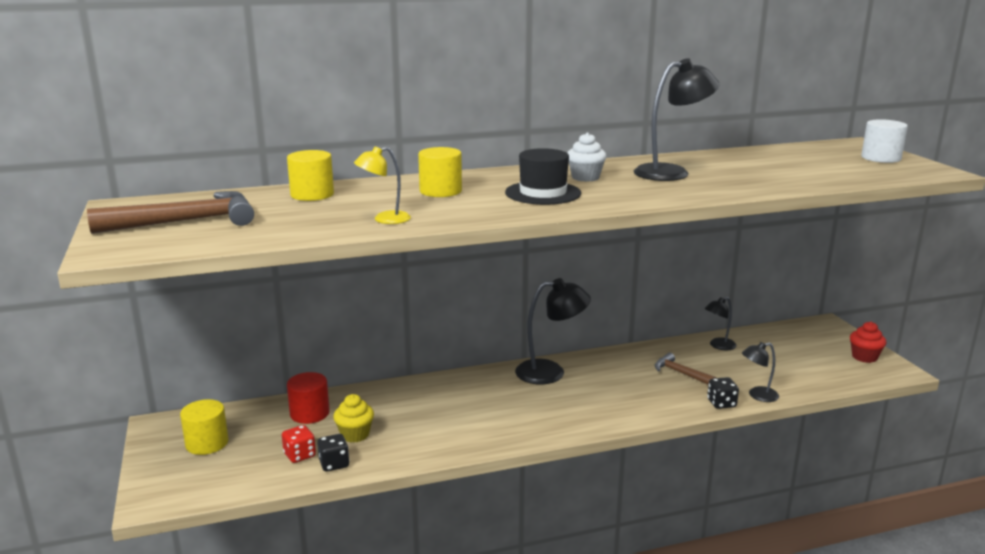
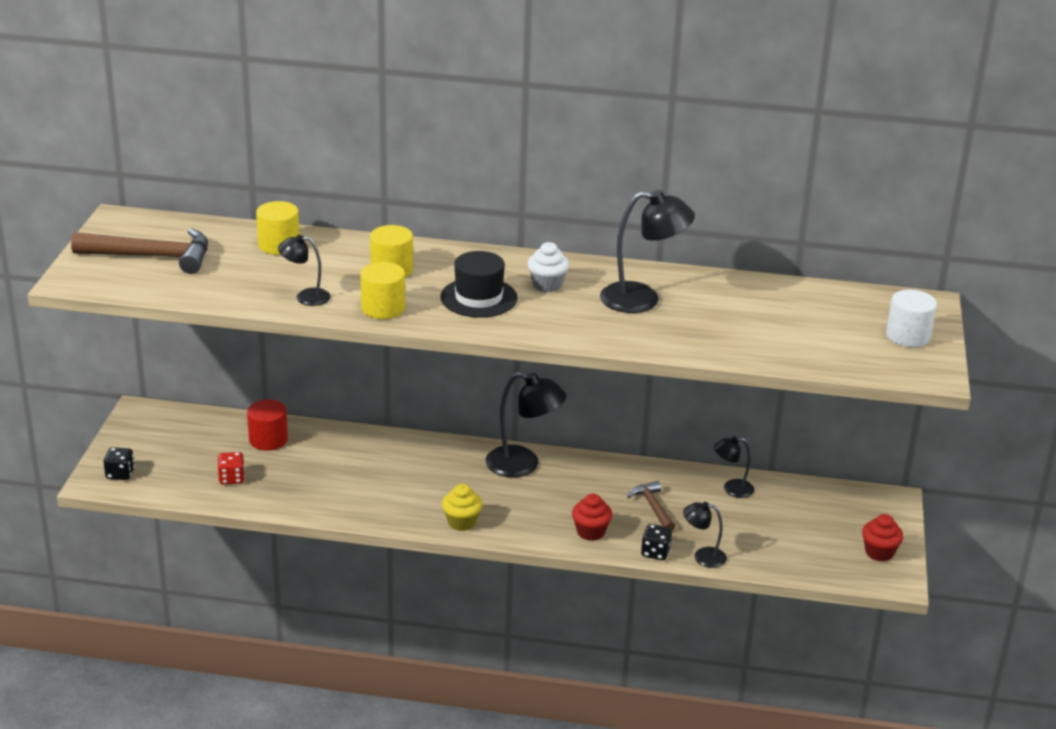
camera: 25 degrees right, 10 degrees up
yellow cylinder [180,399,229,455] -> yellow cylinder moved to [361,262,405,319]
black dice [317,434,349,472] -> black dice moved to [104,447,135,480]
yellow cupcake [333,394,374,443] -> yellow cupcake moved to [442,484,482,531]
yellow lamp [354,146,411,224] -> black lamp [278,235,330,306]
none -> red cupcake [572,494,612,541]

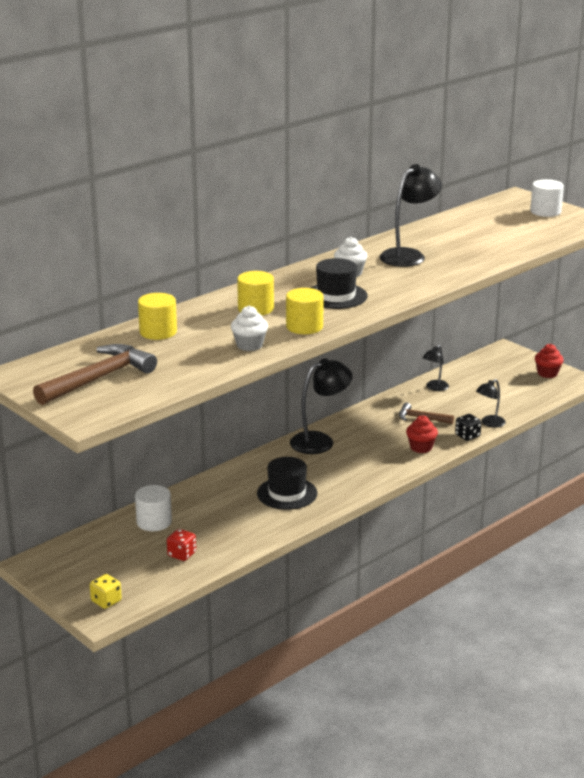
camera: 50 degrees left, 5 degrees down
black dice [104,447,135,480] -> yellow dice [90,574,122,609]
red cylinder [247,399,288,451] -> white cylinder [135,485,172,531]
black lamp [278,235,330,306] -> white cupcake [231,306,268,351]
yellow cupcake [442,484,482,531] -> none
none -> black hat [257,457,317,510]

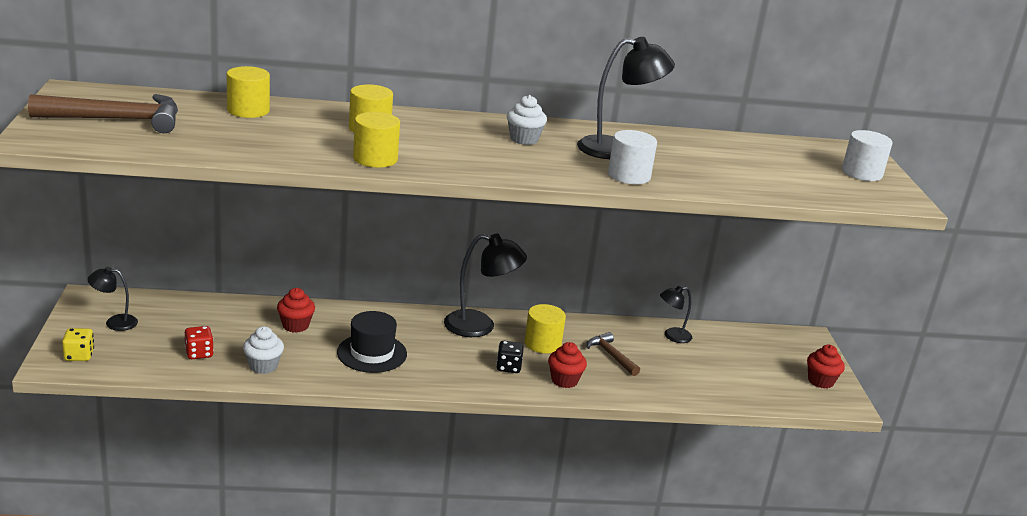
camera: 35 degrees right, 0 degrees up
white cylinder [135,485,172,531] -> white cylinder moved to [608,130,657,184]
white cupcake [231,306,268,351] -> white cupcake moved to [243,326,284,374]
black hat [310,258,368,309] -> none
black dice [455,414,481,441] -> black dice moved to [496,341,524,373]
black lamp [476,379,506,428] -> black lamp moved to [88,267,138,331]
none -> red cupcake [277,288,315,333]
none -> yellow cylinder [525,304,566,353]

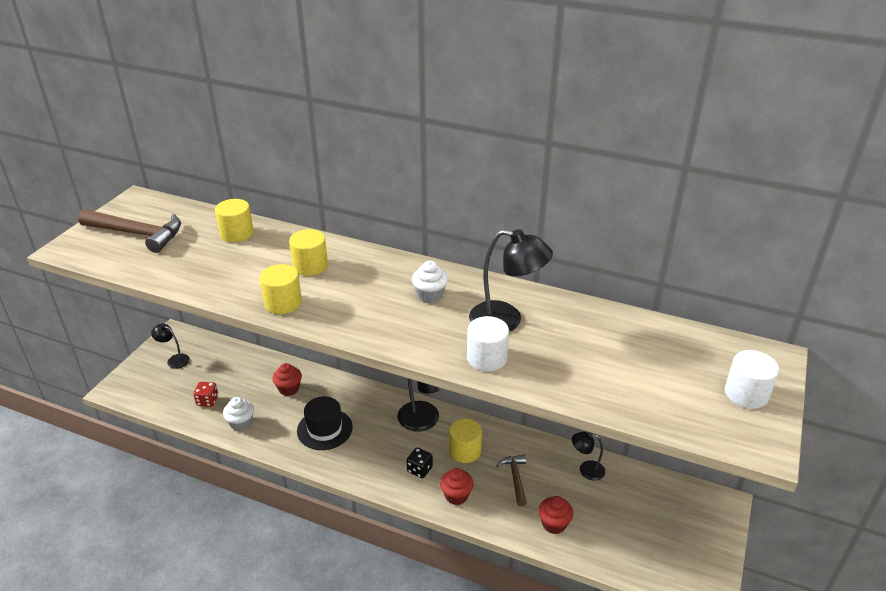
camera: 30 degrees right, 10 degrees up
yellow dice [62,328,94,361] -> none
red cupcake [807,345,845,389] -> red cupcake moved to [538,496,573,534]

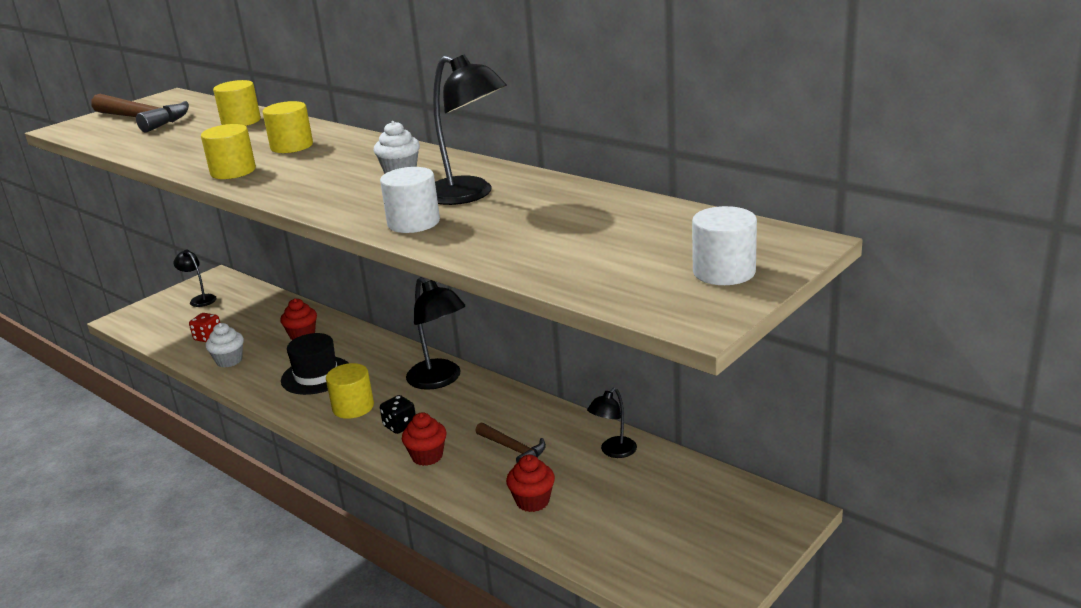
camera: 20 degrees right, 10 degrees down
yellow cylinder [449,419,482,463] -> yellow cylinder moved to [326,363,374,419]
brown hammer [496,454,527,507] -> brown hammer turned 120 degrees clockwise [475,423,546,463]
black lamp [572,432,605,481] -> black lamp turned 75 degrees counterclockwise [587,388,637,458]

